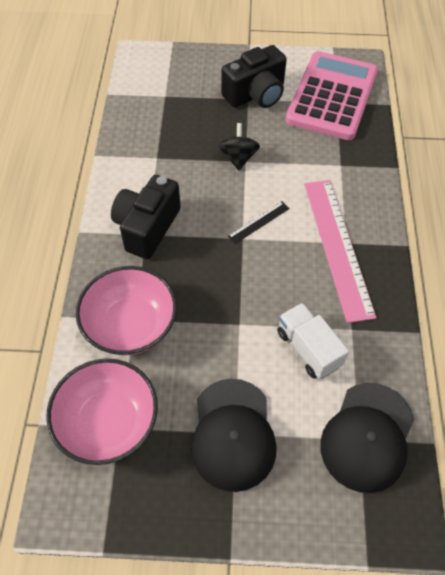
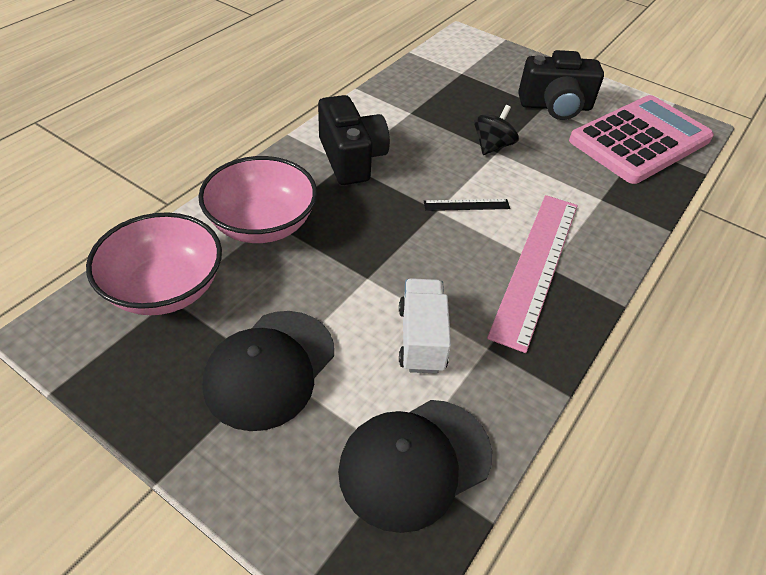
camera: 30 degrees right, 10 degrees down
black camera [111,175,181,259] -> black camera turned 105 degrees clockwise [318,95,390,185]

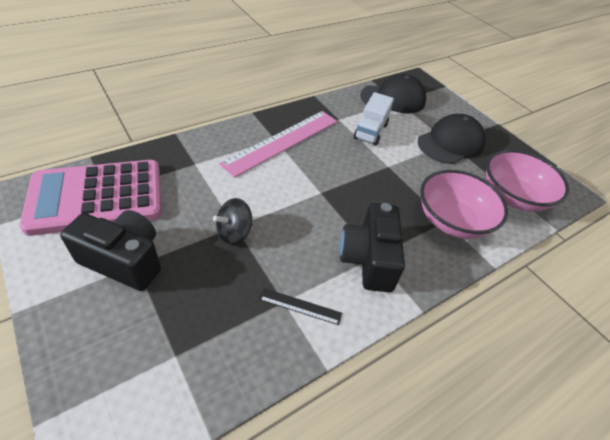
camera: 160 degrees left, 0 degrees up
black ruler [424,199,510,211] -> black ruler moved to [259,288,342,325]

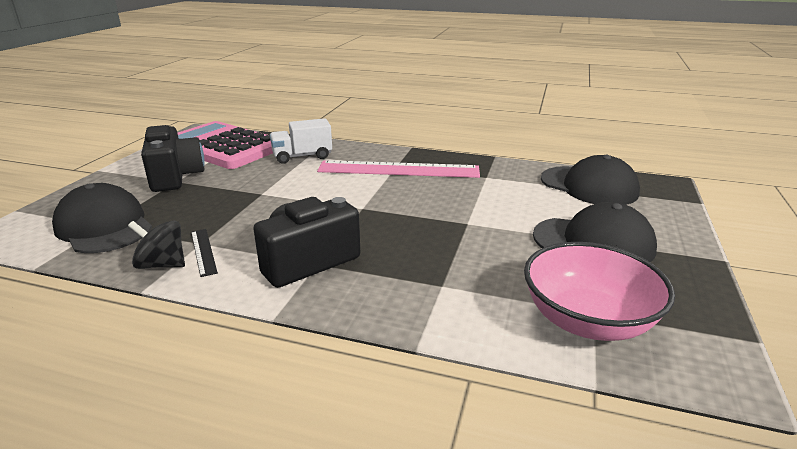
camera: 55 degrees right, 20 degrees down
black spinning top [213,198,253,245] -> black spinning top moved to [128,220,185,269]
white truck [354,92,394,146] -> white truck moved to [270,118,332,164]
pink bowl [420,170,508,239] -> none
none -> black cap [52,183,152,253]

